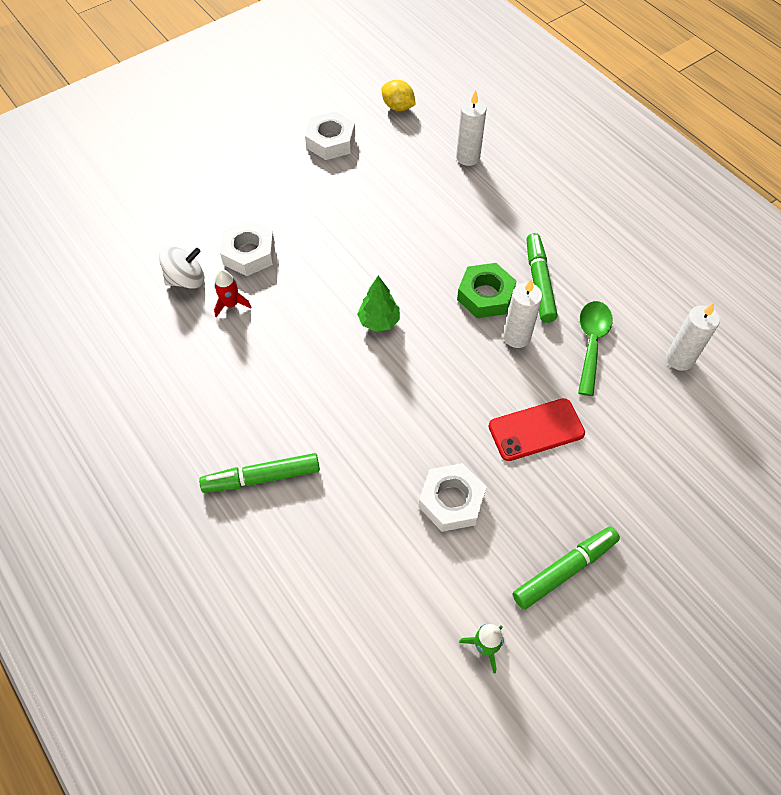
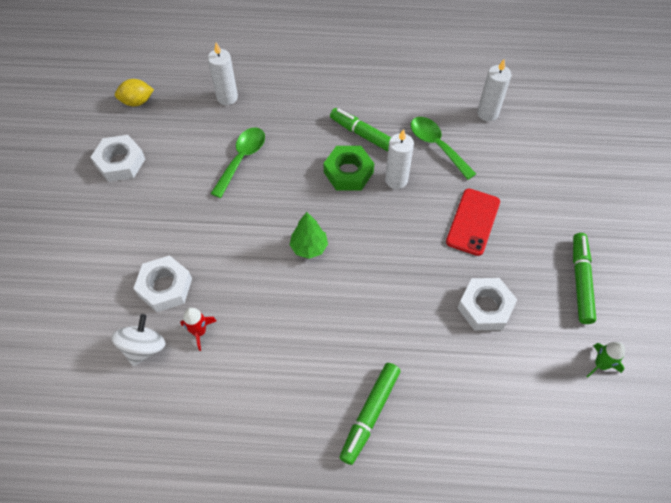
camera: 50 degrees left, 0 degrees up
none -> green spoon [210,127,265,198]

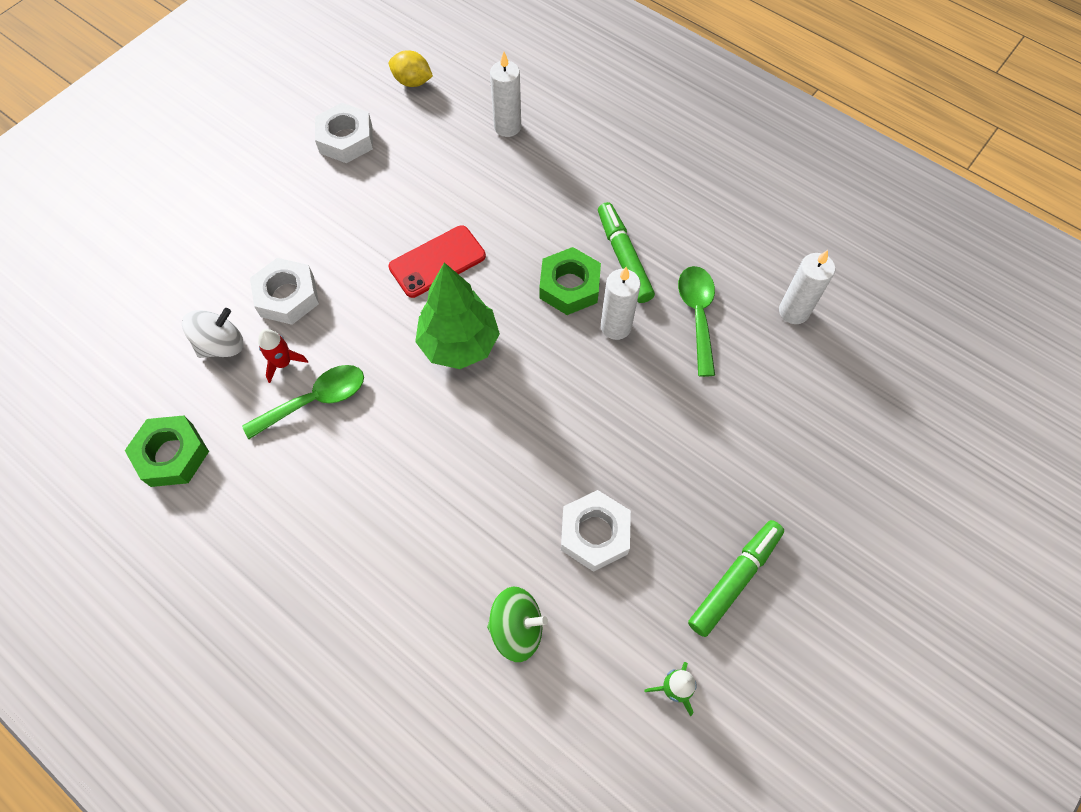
camera: 35 degrees right, 5 degrees up
green spoon [210,127,265,198] -> green spoon moved to [242,365,364,439]
green tree [290,212,328,259] -> green tree [415,263,500,369], size x1.67
green marker [339,363,400,465] -> none
red phone [446,189,500,256] -> red phone moved to [389,225,486,298]
none -> green nut [125,416,209,487]
none -> green spinning top [487,587,548,662]

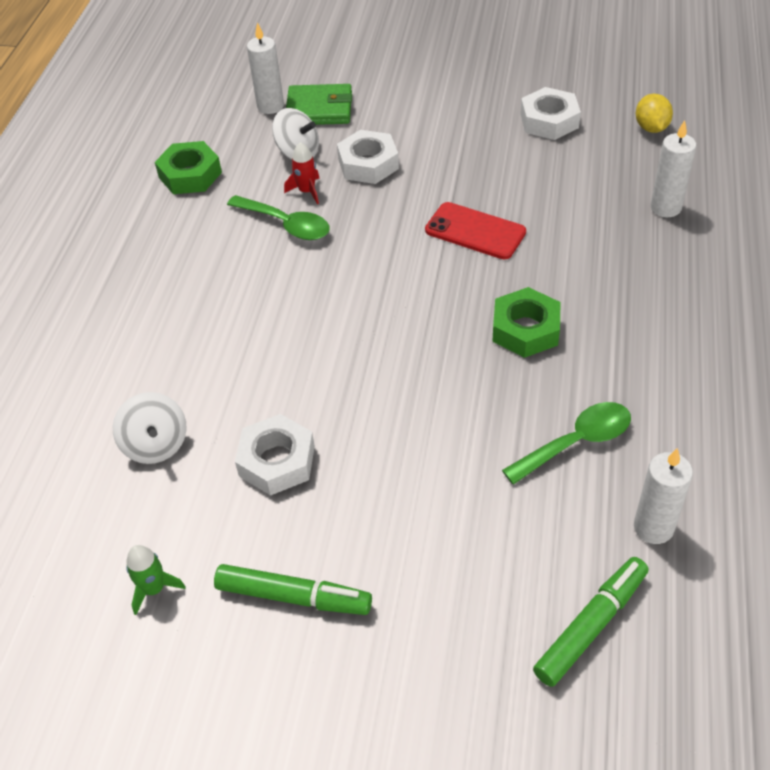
camera: 65 degrees right, 15 degrees down
green tree [415,263,500,369] -> none
green spinning top [487,587,548,662] -> white spinning top [113,392,187,464]
green marker [598,202,655,303] -> green marker moved to [533,557,649,687]
white candle [601,267,641,340] -> white candle moved to [247,23,284,114]
none -> green wallet [286,84,352,125]

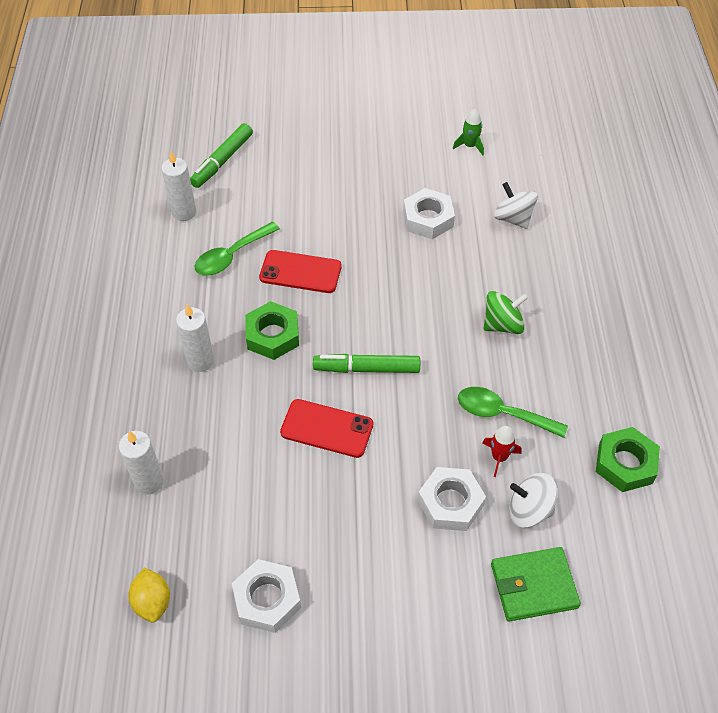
camera: 165 degrees right, 5 degrees up
green marker [214,564,372,615] -> green marker moved to [313,354,420,373]
white candle [247,23,284,114] -> white candle moved to [176,304,215,372]
none -> red phone [259,250,342,293]
none -> green spinning top [483,291,528,334]

